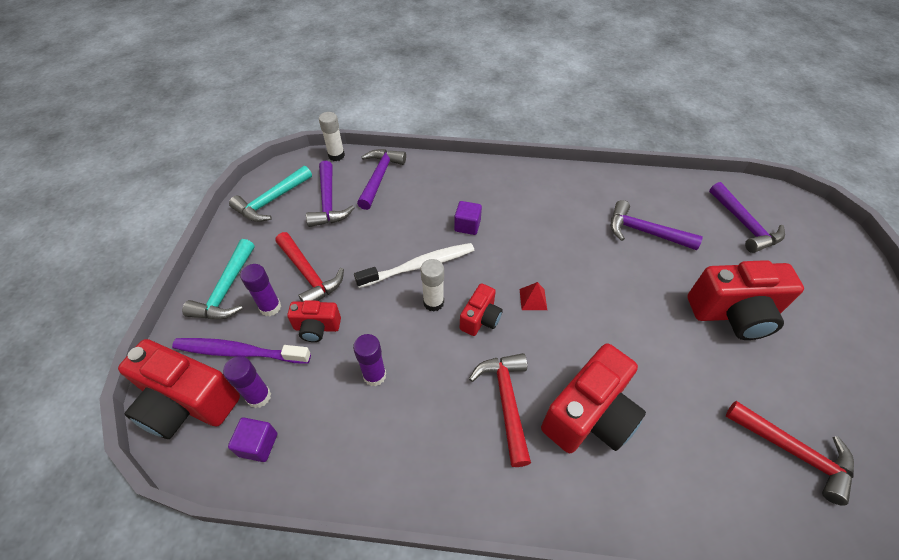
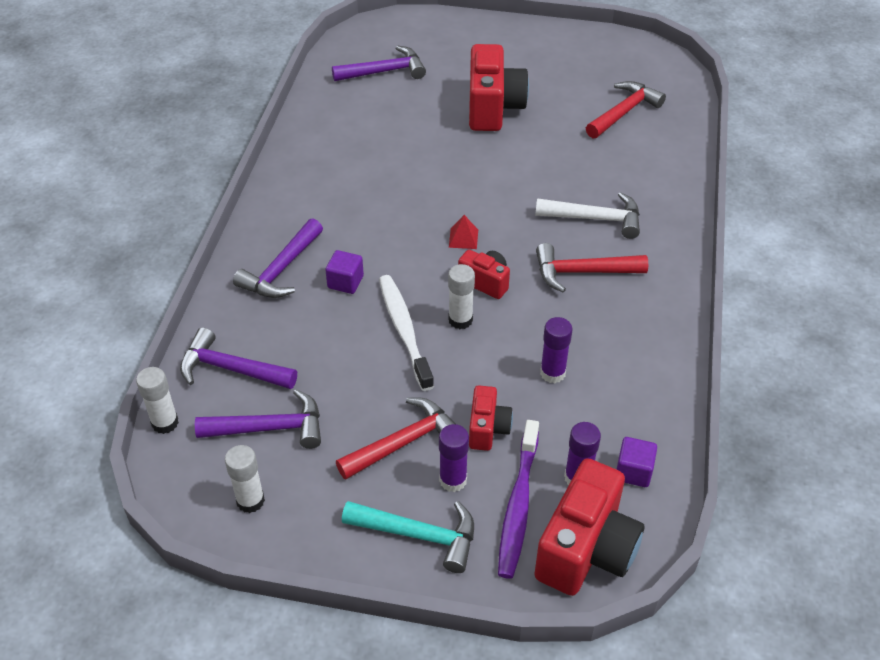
camera: 85 degrees left, 5 degrees down
turquoise hammer [229,166,312,222] -> white glue stick [225,445,265,513]
red camera [541,343,646,453] -> white hammer [535,192,640,239]
purple hammer [611,200,703,250] -> purple hammer moved to [233,218,323,298]

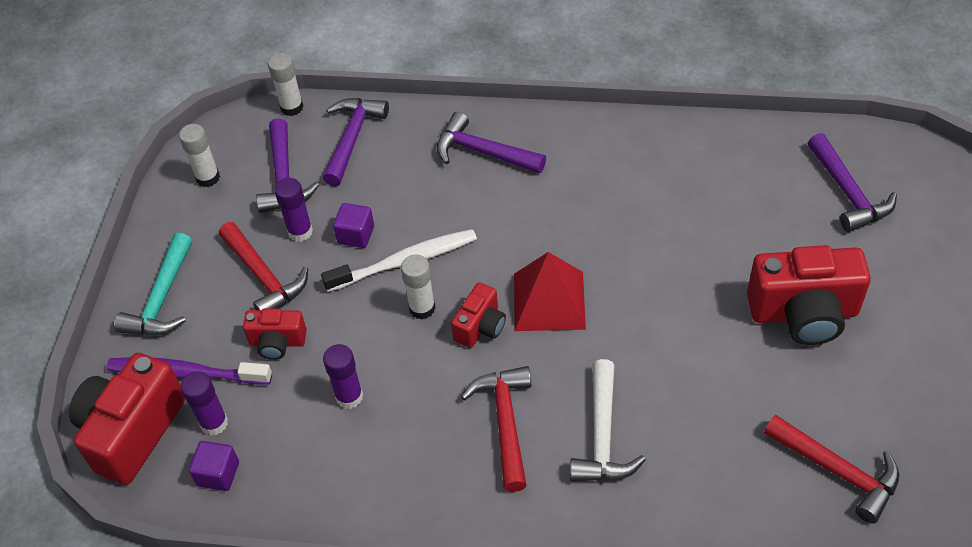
camera: 90 degrees right, 5 degrees up
purple cube [325,250,364,294] -> purple cube moved to [333,203,374,248]
purple glue stick [439,424,469,492] -> purple glue stick moved to [274,178,313,242]
red pyramid [449,215,478,249] -> red pyramid [514,252,586,331], size x2.16
red camera [534,458,644,596] -> red camera turned 90 degrees clockwise [69,353,185,485]

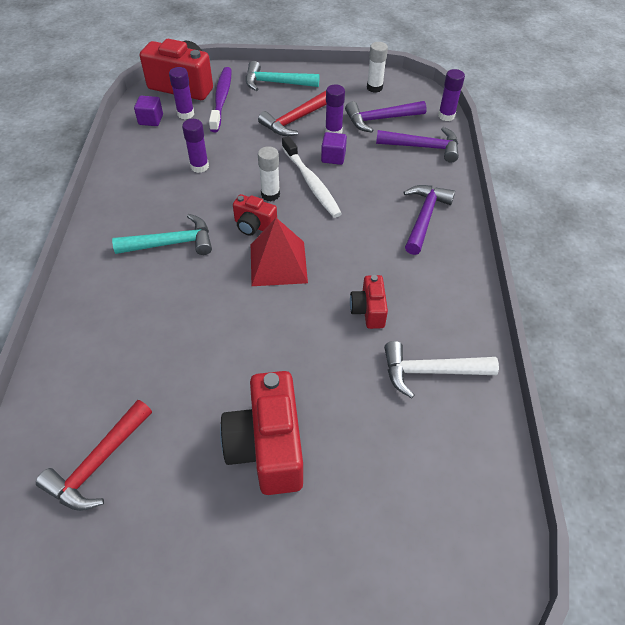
camera: 80 degrees right, 0 degrees up
red camera [243,309,307,360] -> red camera moved to [350,275,388,329]
white glue stick [268,53,304,116] -> purple glue stick [438,69,465,121]
red hammer [461,366,531,492] -> turquoise hammer [112,214,212,255]
white hammer [570,359,646,481] -> white hammer moved to [384,341,499,398]
purple hammer [808,133,897,232] -> none

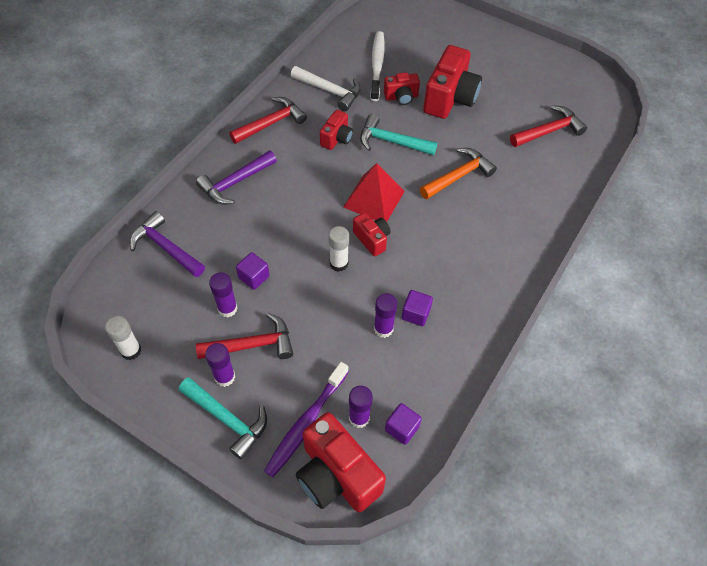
camera: 150 degrees left, 5 degrees up
turquoise hammer [112,214,212,255] -> turquoise hammer moved to [360,114,437,155]
white toothbrush [282,136,342,218] -> white toothbrush moved to [370,31,385,101]
purple hammer [345,101,427,133] -> none
purple glue stick [438,69,465,121] -> purple glue stick moved to [205,343,235,387]
none -> red hammer [229,97,307,144]
none -> red camera [384,72,420,105]
none -> purple cube [402,290,433,326]
none -> orange hammer [420,148,497,199]

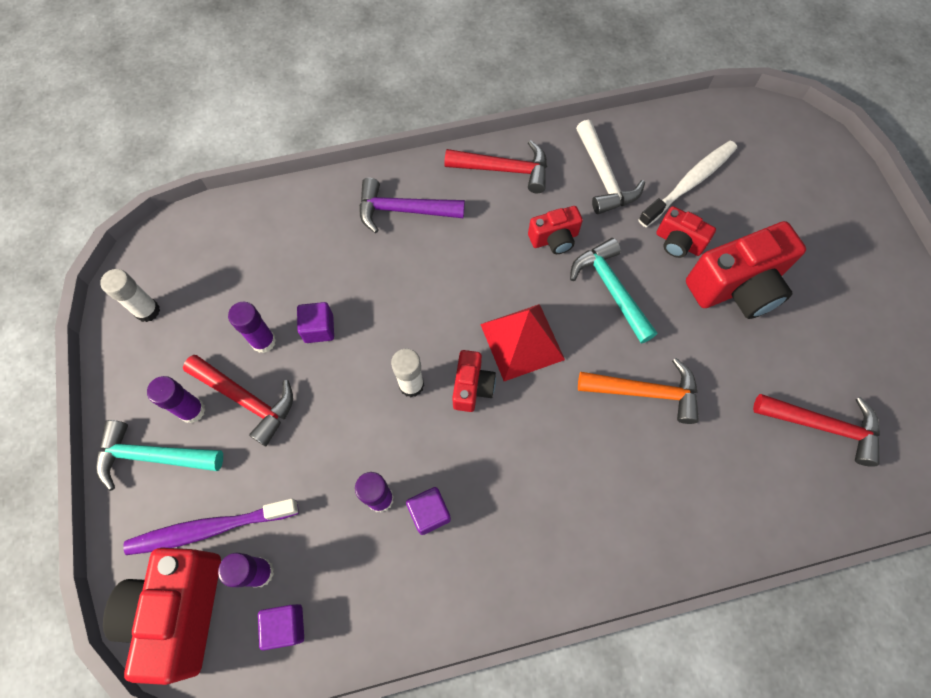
camera: 45 degrees right, 10 degrees up
purple hammer [130,211,205,277] -> none
turquoise hammer [179,377,267,460] -> turquoise hammer turned 105 degrees clockwise [96,420,223,491]

